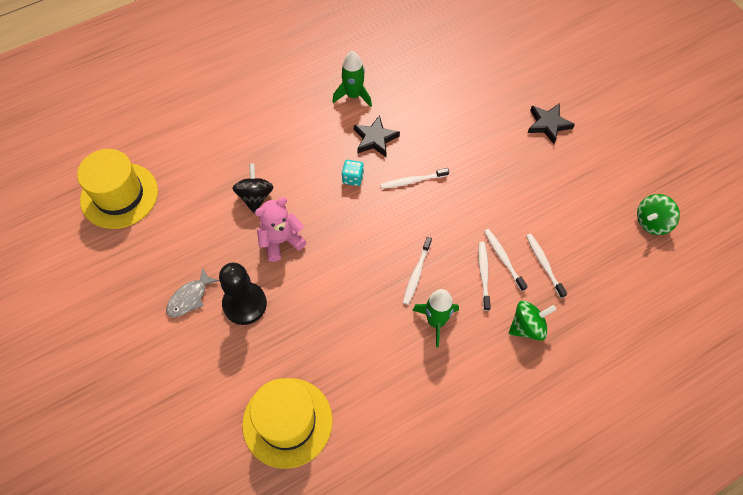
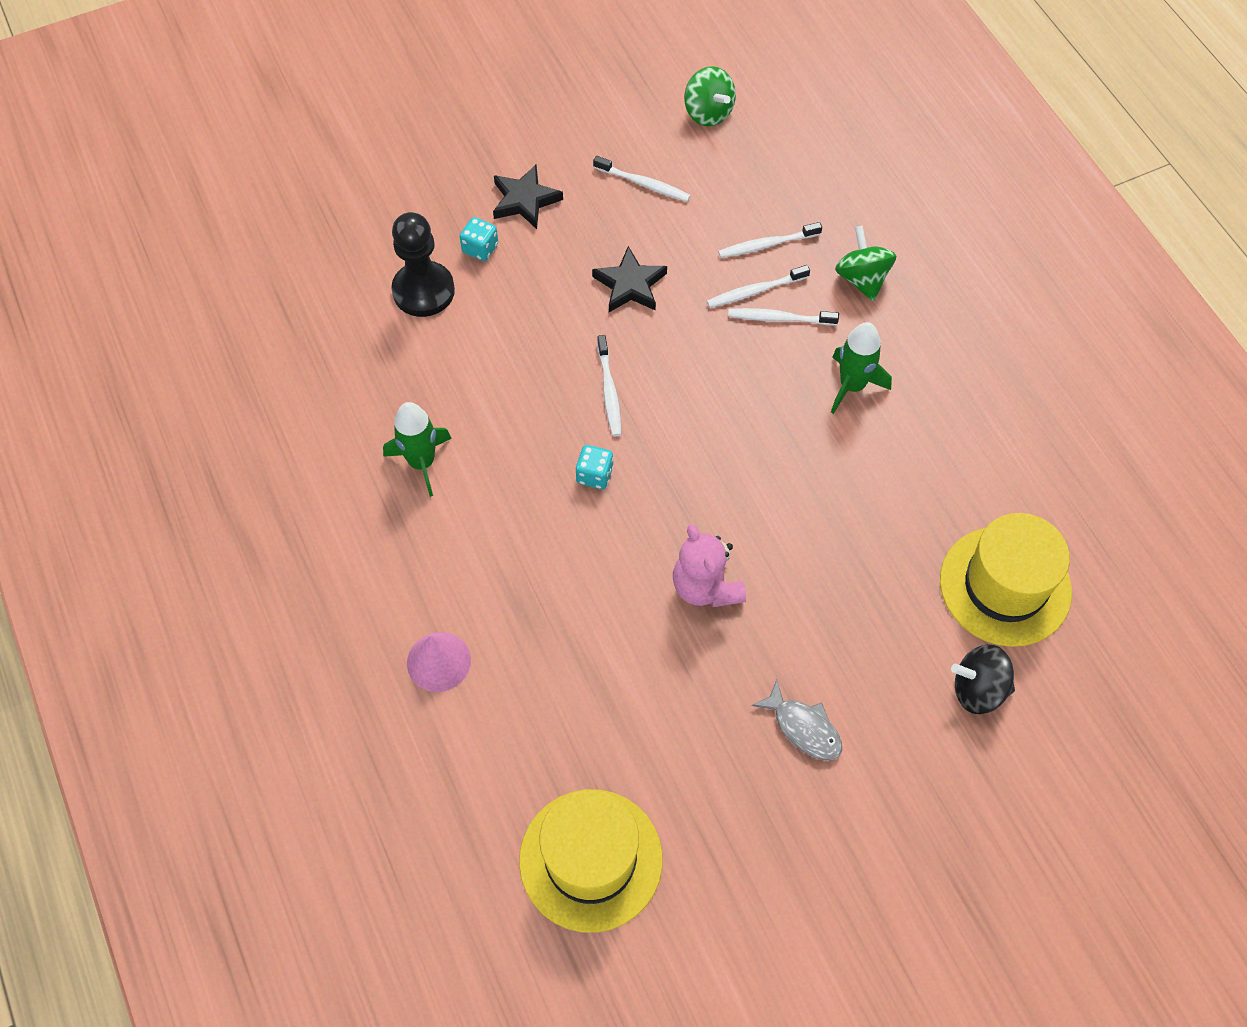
camera: 85 degrees left, 0 degrees up
black pawn [219,262,267,325] -> black pawn moved to [391,212,455,317]
black spinning top [232,163,273,213] -> black spinning top moved to [951,644,1015,714]
black star [354,115,400,157] -> black star moved to [592,246,667,312]
white toothbrush [403,237,432,305] -> white toothbrush moved to [593,156,691,202]
none -> pink cone [407,632,471,692]
none -> turquoise dice [460,217,498,261]

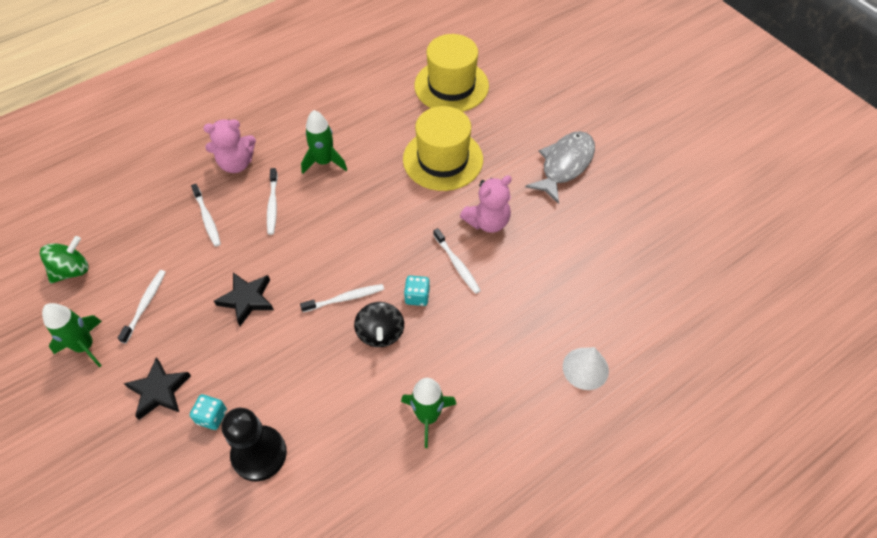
camera: 100 degrees left, 5 degrees down
pink cone [407,632,471,692] -> white cone [563,347,609,390]
yellow hat [519,789,663,933] -> yellow hat moved to [403,106,483,191]
white toothbrush [707,265,810,308] -> white toothbrush moved to [433,228,481,294]
grey fish [752,680,842,761] -> grey fish [525,131,595,204], size x1.63
green spinning top [835,226,896,301] -> pink teddy bear [203,119,256,173]
black spinning top [951,644,1015,714] -> black spinning top moved to [354,302,404,347]
none -> green rocket [42,303,102,367]

